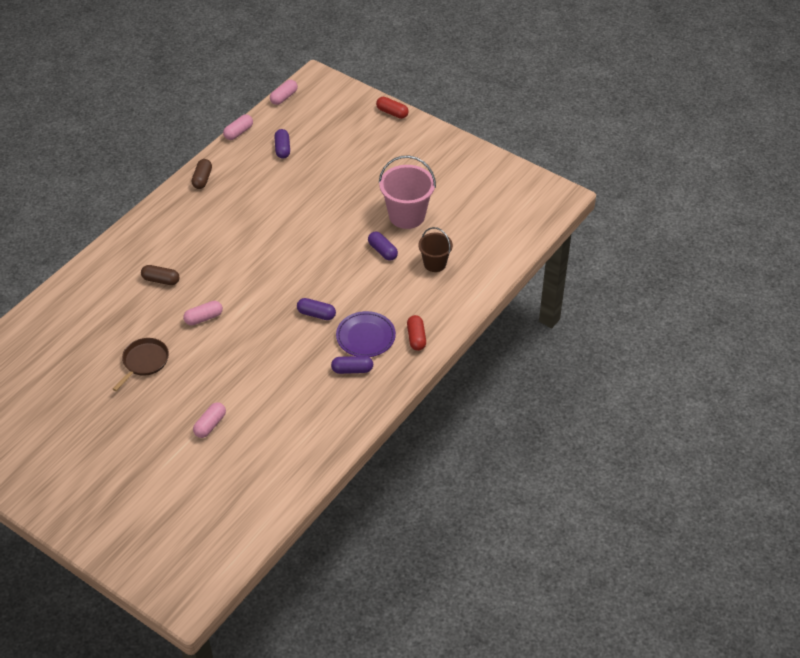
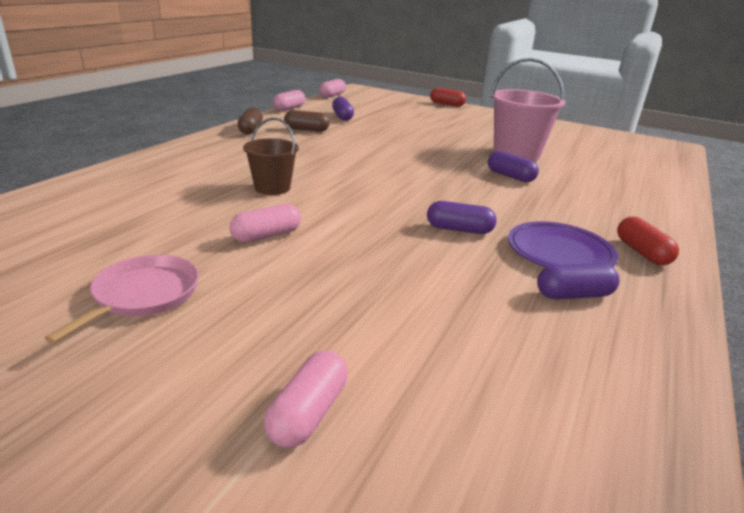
camera: 10 degrees left, 20 degrees down
brown pan [113,338,169,391] -> pink pan [44,255,199,344]
brown capsule [141,265,180,285] -> brown capsule moved to [284,110,330,132]
brown bucket [418,227,453,272] -> brown bucket moved to [243,118,299,195]

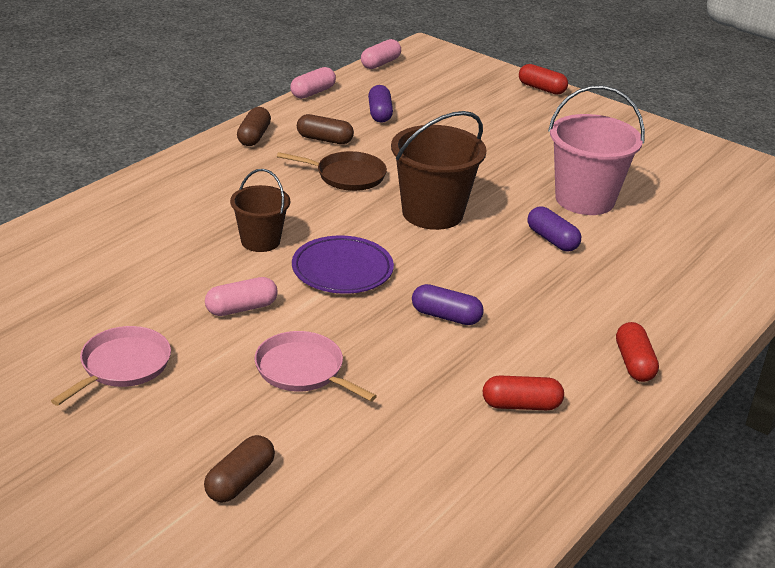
camera: 10 degrees right, 5 degrees up
pink capsule [264,350,348,448] -> brown capsule [204,435,275,503]
purple plate [508,221,618,267] -> purple plate moved to [292,236,394,294]
purple capsule [537,263,619,299] -> red capsule [483,375,564,410]
none -> pink pan [255,331,377,402]
none -> brown pan [277,151,387,191]
none -> brown bucket [391,111,487,230]

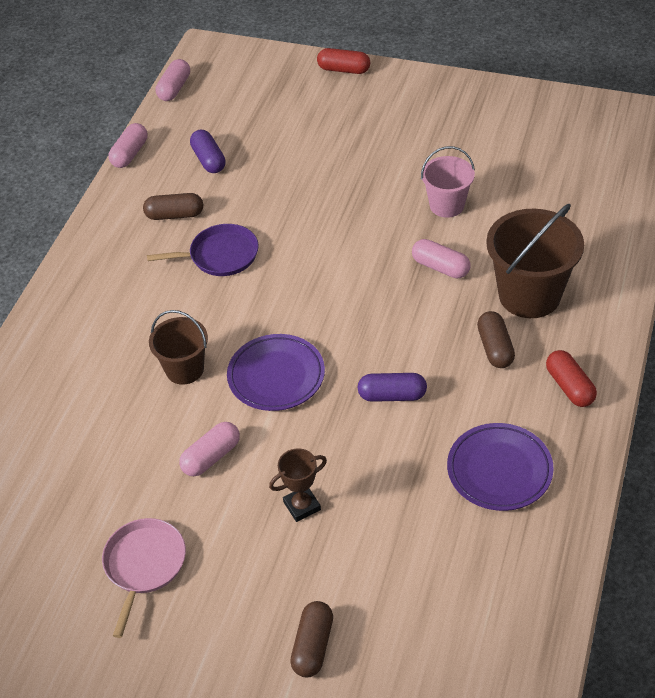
camera: 15 degrees left, 15 degrees up
brown capsule [237,107,271,146] -> brown capsule moved to [477,311,515,368]
pink pan [255,331,377,402] -> brown trophy [269,448,327,522]
brown pan [277,151,387,191] -> purple pan [147,224,259,276]
brown bucket [391,111,487,230] -> brown bucket moved to [486,204,584,318]
red capsule [483,375,564,410] -> purple plate [447,423,554,511]
purple capsule [528,207,581,251] -> pink capsule [412,239,471,278]
pink bucket [548,85,645,215] -> pink bucket [421,146,475,218], size x0.60

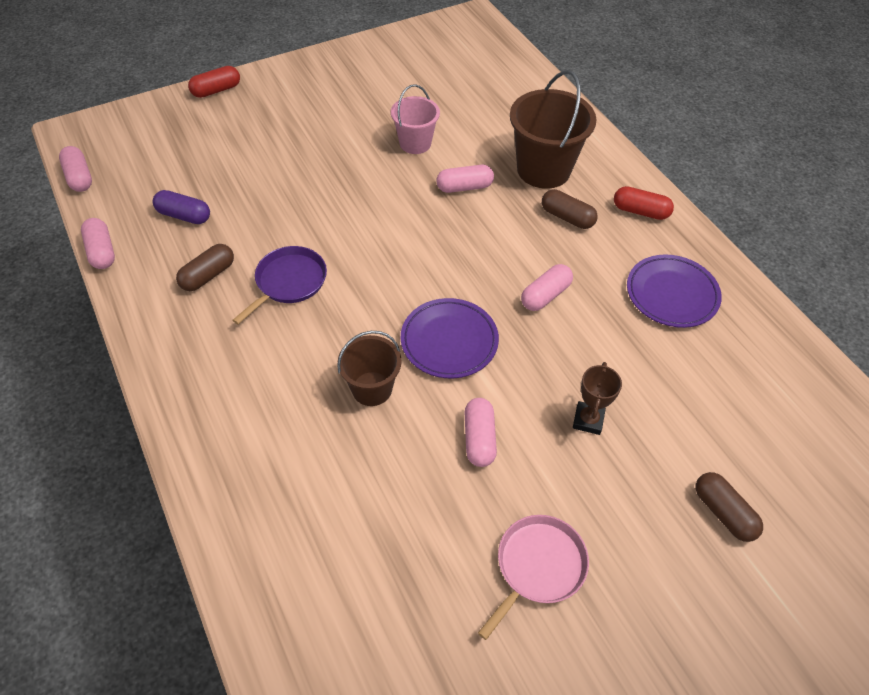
camera: 50 degrees left, 5 degrees up
pink pan [102,518,186,638] -> pink pan turned 75 degrees clockwise [478,515,589,640]
purple capsule [358,373,427,402] -> pink capsule [521,264,573,311]

